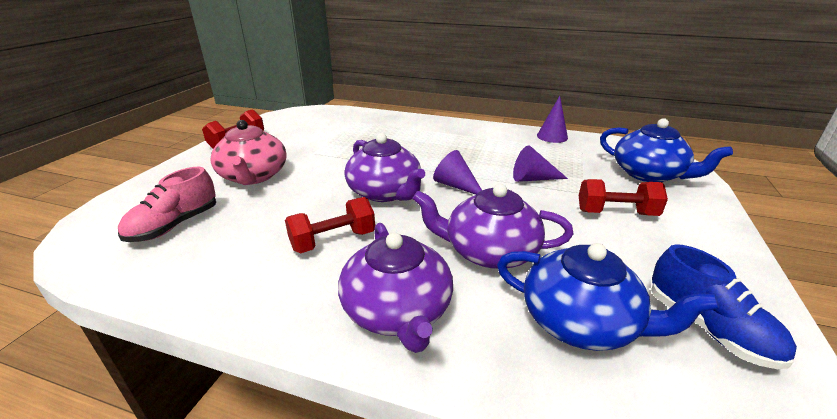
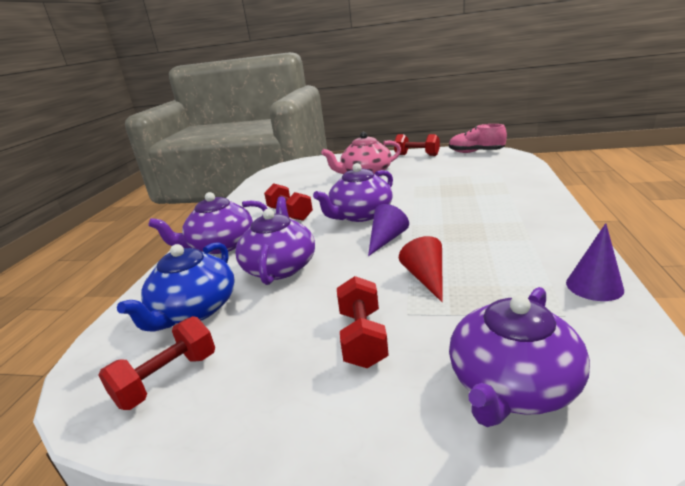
camera: 85 degrees right, 5 degrees down
pink shoe [118,167,216,242] -> pink shoe moved to [449,124,507,153]
purple cone [513,145,568,182] -> red cone [399,236,443,302]
blue teapot [600,118,733,182] -> purple teapot [449,287,590,427]
blue shoe [651,244,797,369] -> red dumbbell [98,316,215,410]

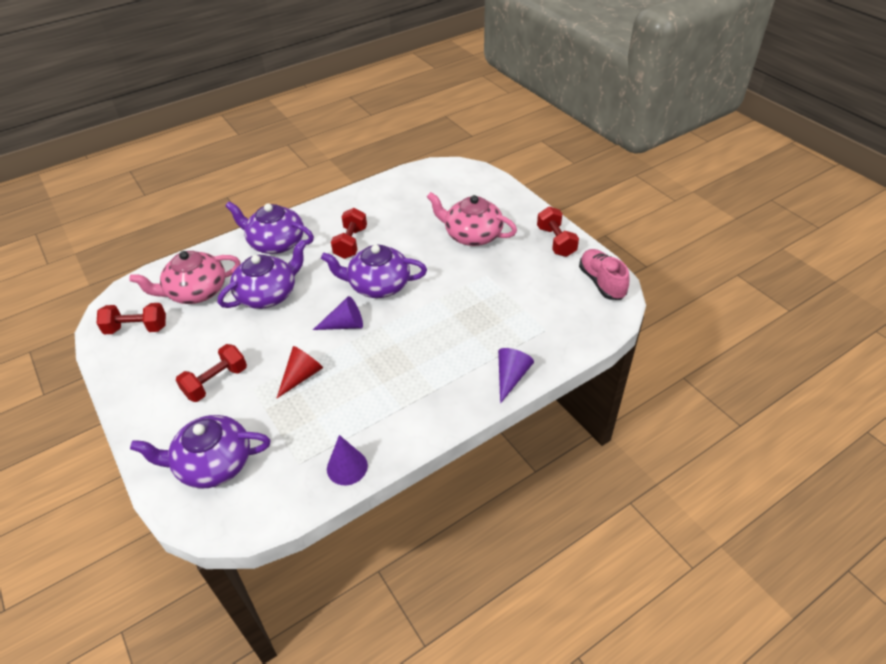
camera: 45 degrees right, 20 degrees up
blue teapot [117,242,234,332] -> pink teapot [129,251,241,304]
none -> purple cone [498,348,534,404]

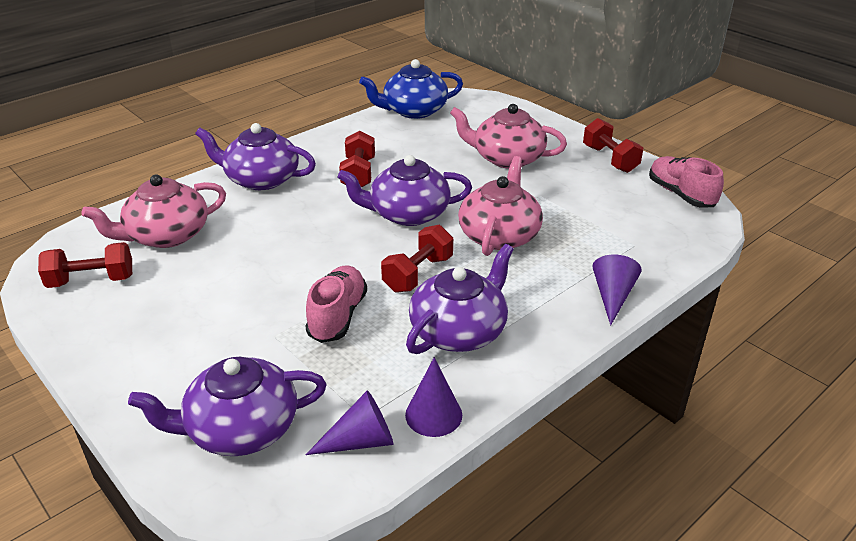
camera: 10 degrees left, 10 degrees down
red dumbbell [176,344,247,402] -> red dumbbell moved to [381,225,453,293]
purple teapot [218,240,307,309] -> purple teapot moved to [406,244,514,354]
red cone [276,346,323,399] -> pink shoe [306,265,367,343]
purple cone [313,296,363,330] -> purple cone moved to [306,390,393,455]
none -> blue teapot [359,59,463,119]
none -> pink teapot [458,156,543,256]

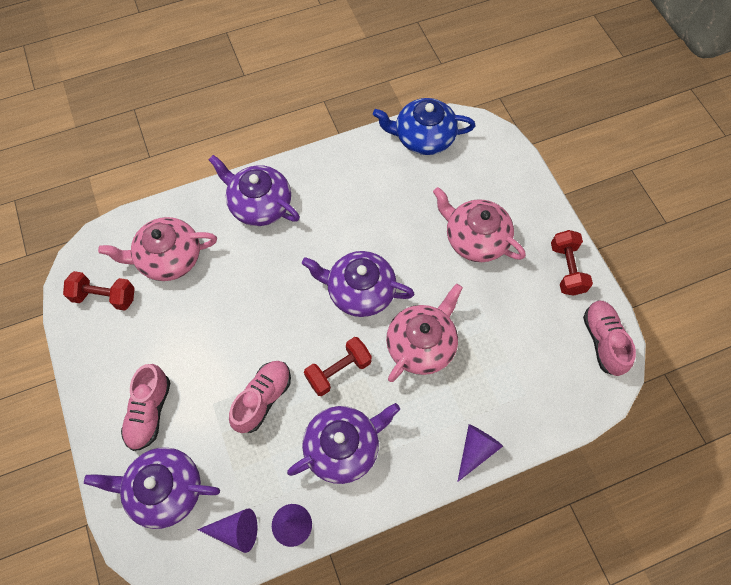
camera: 20 degrees right, 30 degrees up
red dumbbell [339,131,375,187] -> none
none -> pink shoe [121,364,170,451]

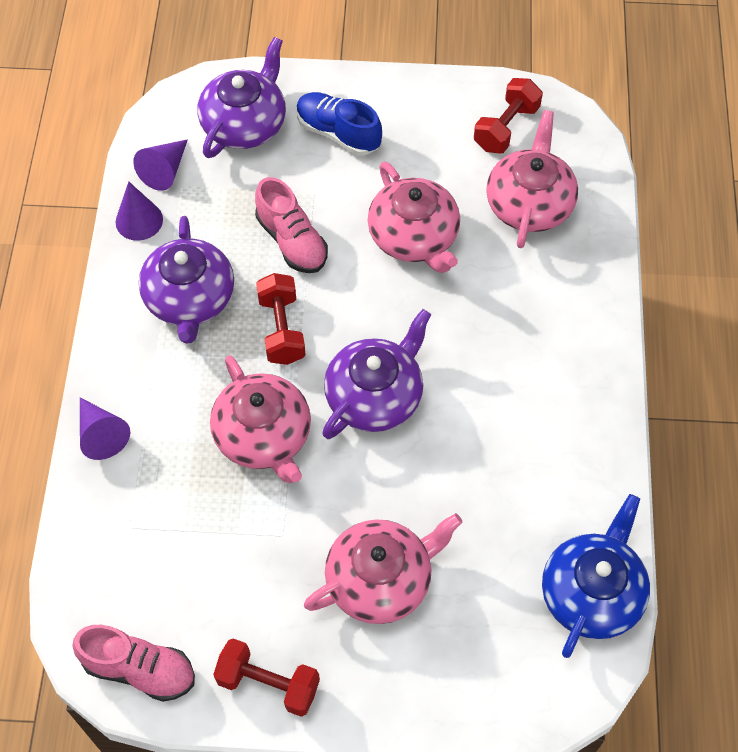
camera: 115 degrees right, 5 degrees down
pink shoe [121,364,170,451] -> blue shoe [297,92,382,155]
purple teapot [209,155,300,226] -> none
none -> pink teapot [368,162,460,273]

